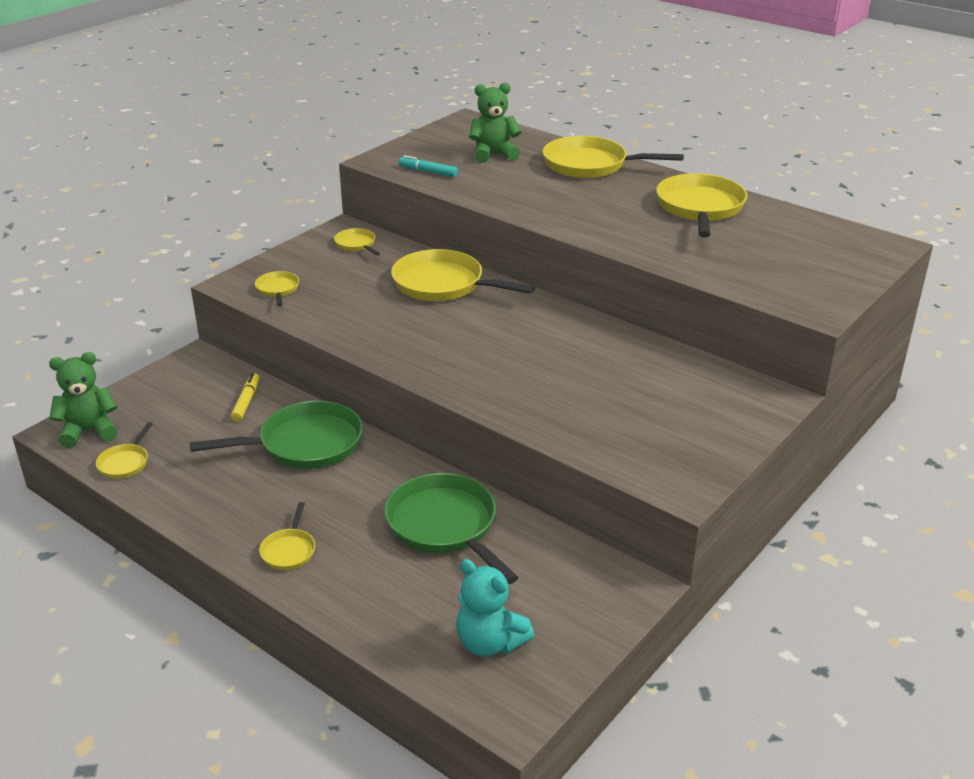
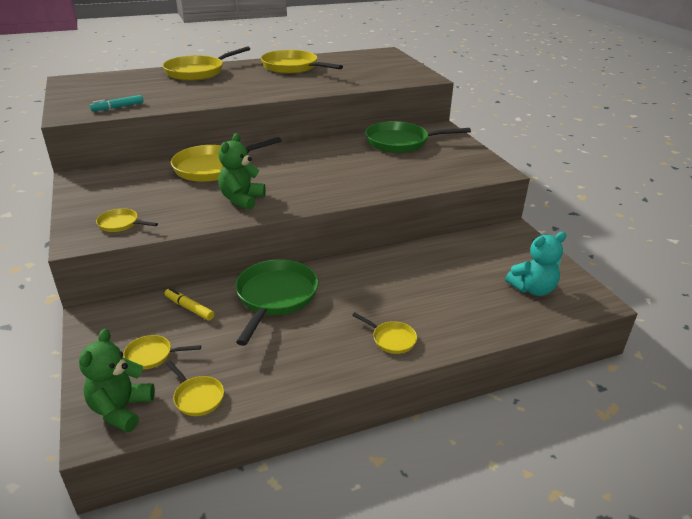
camera: 60 degrees left, 0 degrees up
yellow pan [334,228,380,256] -> yellow pan moved to [123,335,201,370]
green pan [385,473,519,584] -> green pan moved to [365,121,471,153]
green teddy bear [469,83,521,163] -> green teddy bear moved to [218,133,266,210]

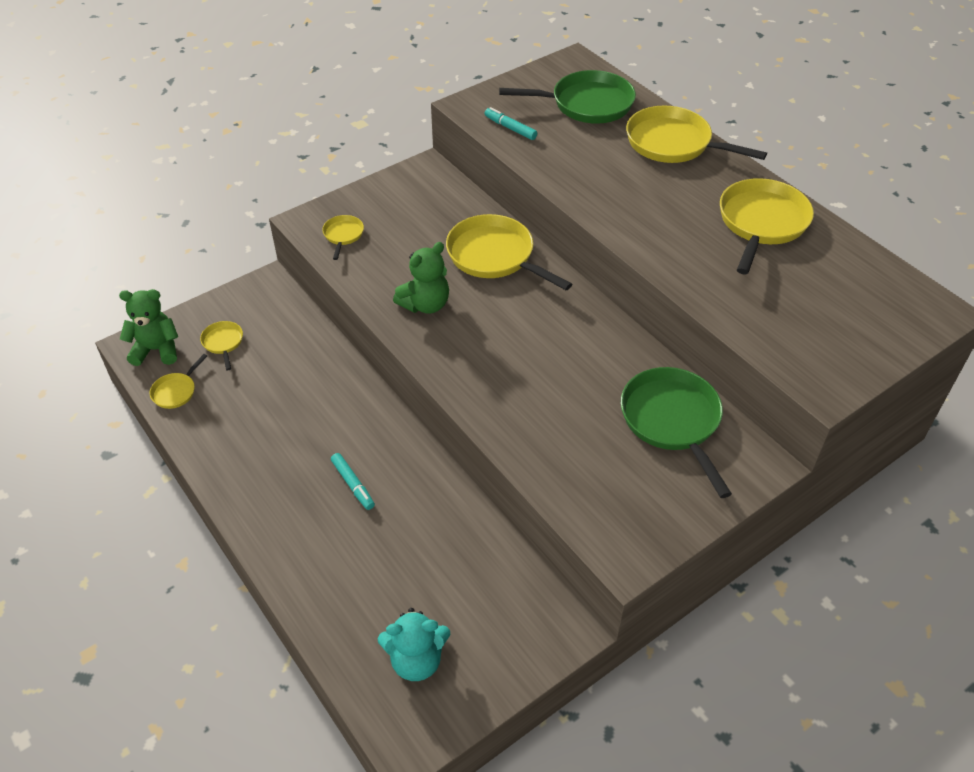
camera: 75 degrees right, 15 degrees up
yellow marker [165,288,214,321] -> none
green teddy bear [218,133,266,210] -> green teddy bear turned 135 degrees clockwise [393,242,449,314]
green pan [235,259,318,346] -> green pan moved to [499,70,636,124]
yellow pan [352,312,417,354] -> none
turquoise teddy bear [505,232,567,296] -> turquoise teddy bear turned 60 degrees counterclockwise [378,608,450,681]
none -> turquoise marker [331,453,375,510]

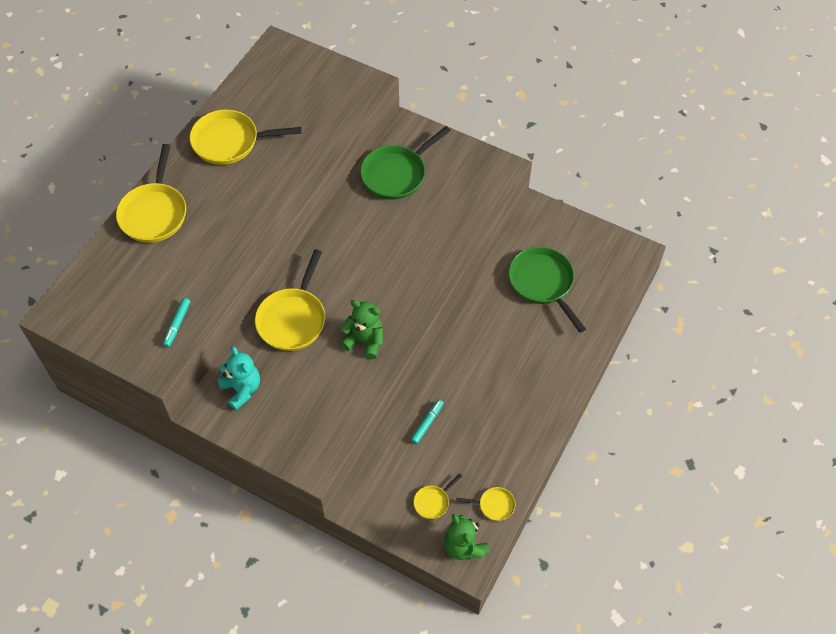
camera: 115 degrees left, 10 degrees up
yellow pan [322,215,364,260] -> none
turquoise marker [331,453,375,510] -> turquoise marker moved to [411,399,444,444]
turquoise teddy bear [378,608,450,681] -> turquoise teddy bear moved to [218,346,260,410]
green pan [499,70,636,124] -> green pan moved to [509,247,586,333]

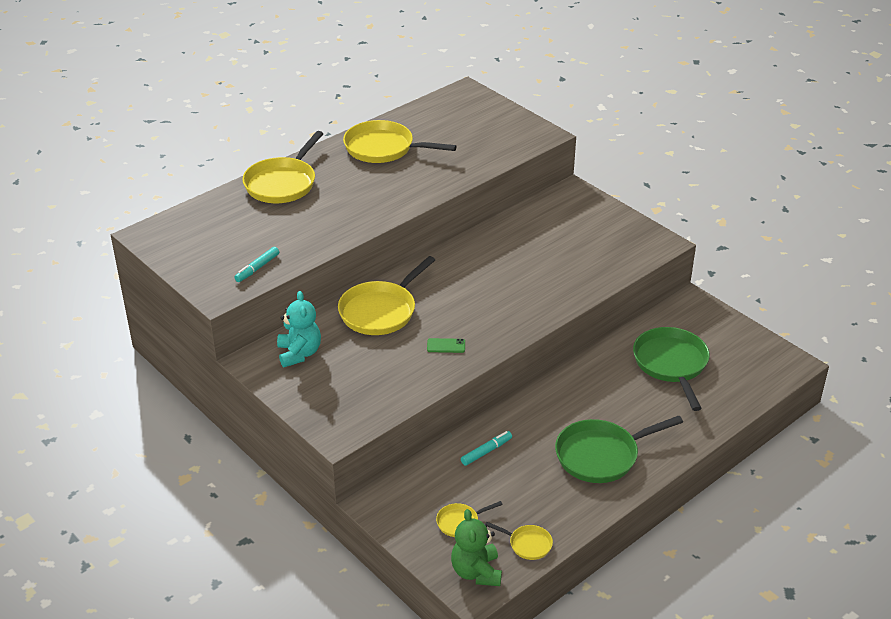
camera: 20 degrees right, 20 degrees down
green teddy bear [341,300,383,359] -> green phone [427,338,465,353]
green pan [360,126,451,200] -> green pan moved to [555,416,683,483]

